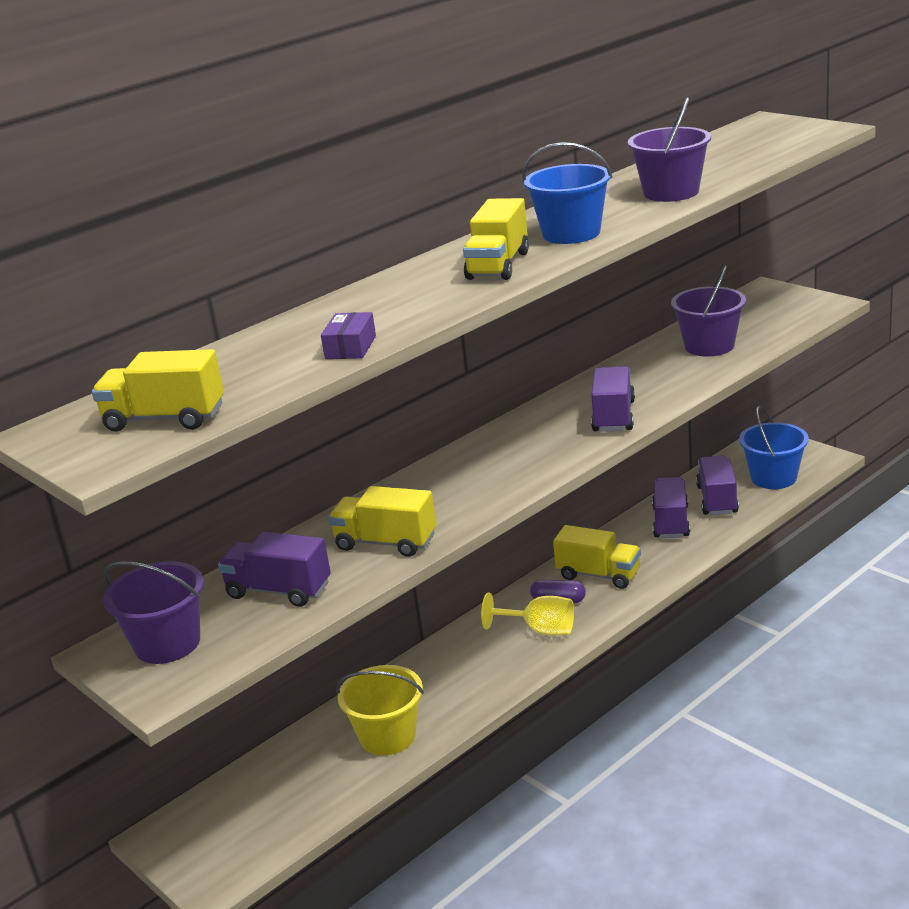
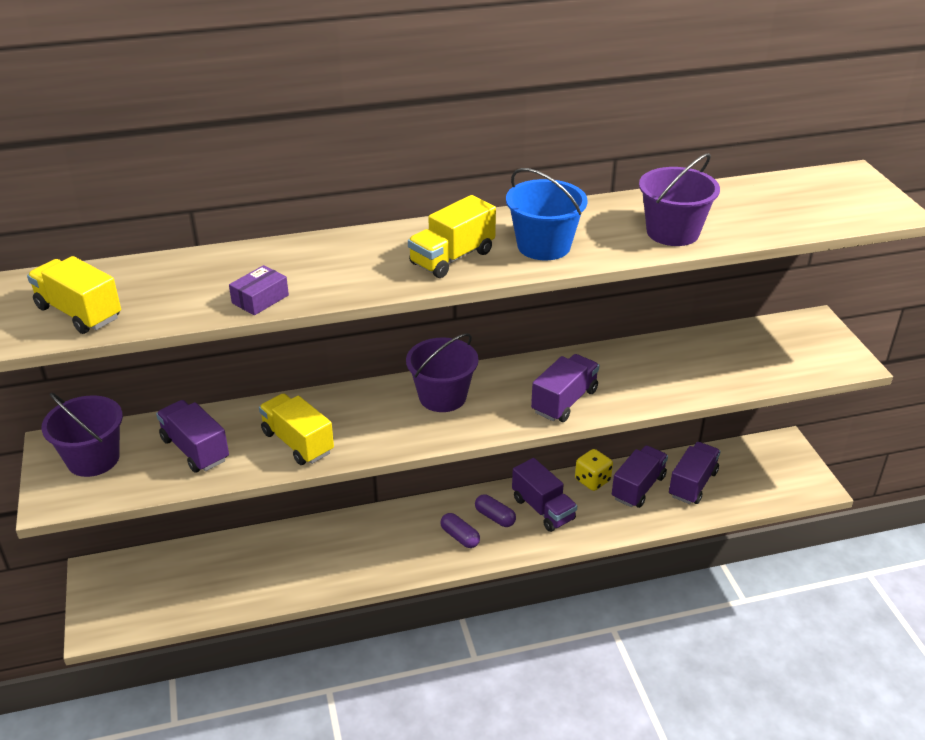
camera: 25 degrees right, 10 degrees up
yellow bucket [336,665,424,756] -> none
yellow goblet [481,593,574,636] -> purple capsule [440,513,480,548]
yellow truck [553,525,641,589] -> purple truck [512,458,577,532]
purple bucket [671,265,746,357] -> purple bucket moved to [406,333,479,412]
blue bucket [739,406,809,489] -> none
none -> yellow dice [575,449,613,491]

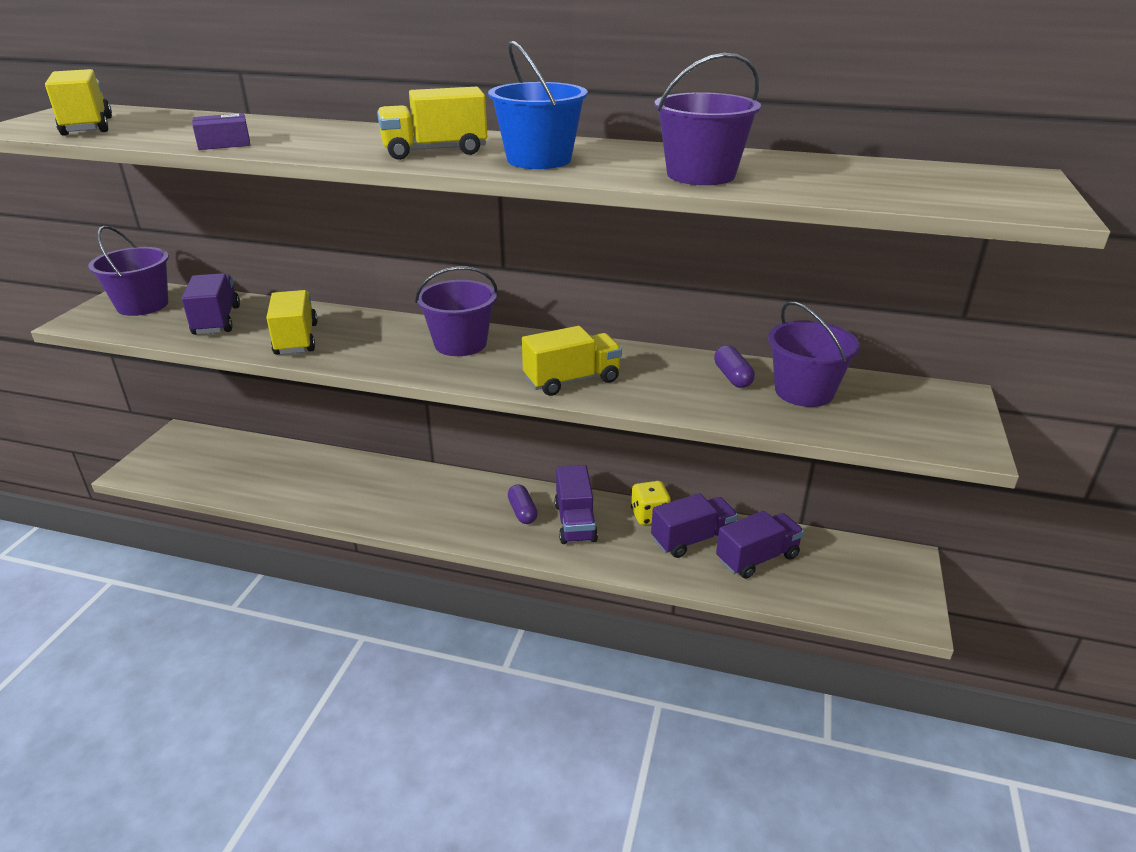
camera: 30 degrees right, 5 degrees down
purple capsule [440,513,480,548] -> purple capsule moved to [714,345,755,388]
purple truck [531,354,599,422] -> yellow truck [522,326,622,396]
none -> purple bucket [768,301,860,407]

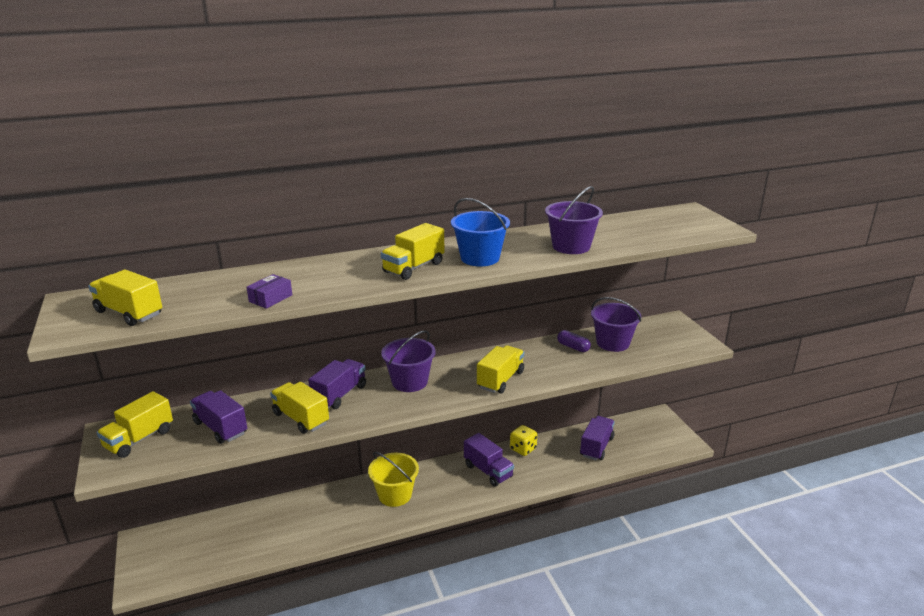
camera: 35 degrees left, 5 degrees down
purple bucket [88,226,169,316] -> yellow truck [97,391,173,458]
purple capsule [508,484,538,524] -> none
purple truck [651,493,738,558] -> purple truck moved to [308,359,366,409]
none -> yellow bucket [368,452,419,507]

